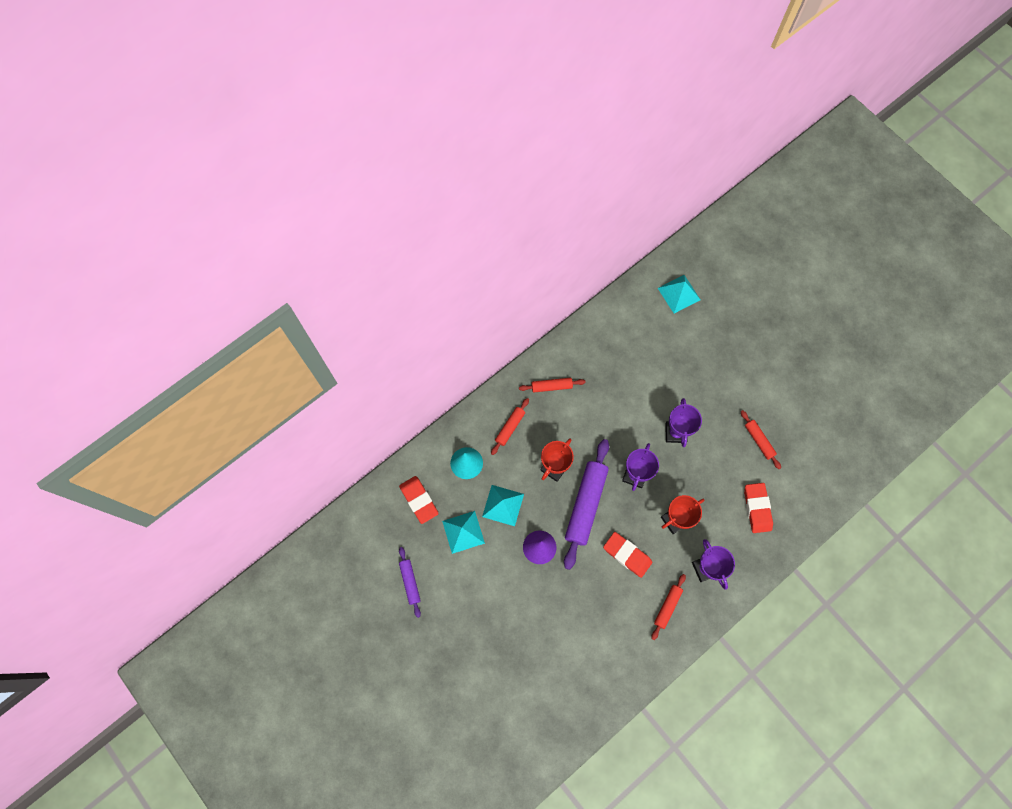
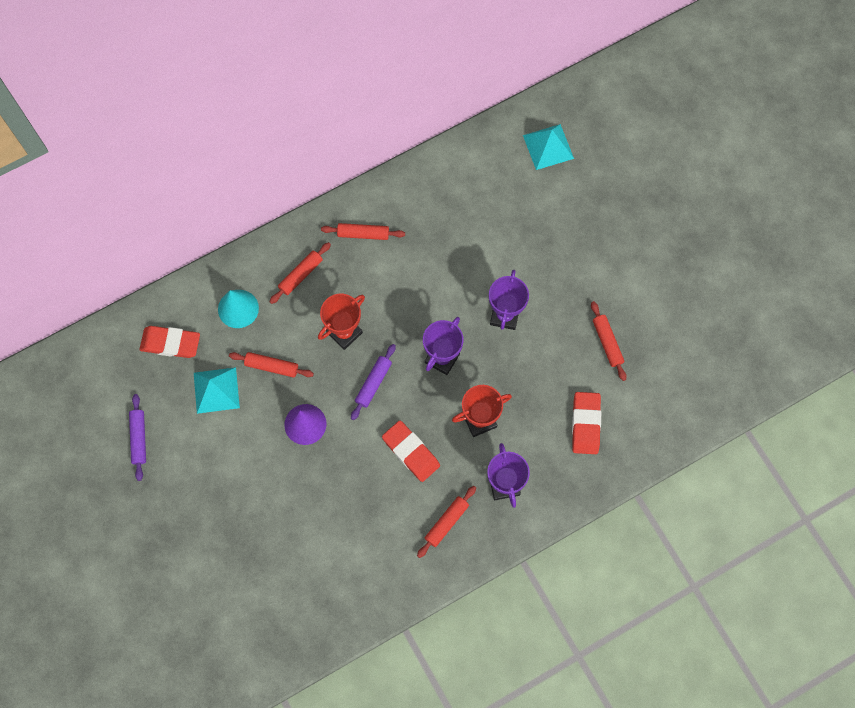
camera: 10 degrees right, 0 degrees up
red eraser [399,476,439,524] -> red eraser turned 60 degrees counterclockwise [140,326,200,358]
turquoise pyramid [482,485,524,526] -> red rolling pin [229,352,314,378]
purple rolling pin [564,439,609,570] -> purple rolling pin [351,344,396,420], size x0.51

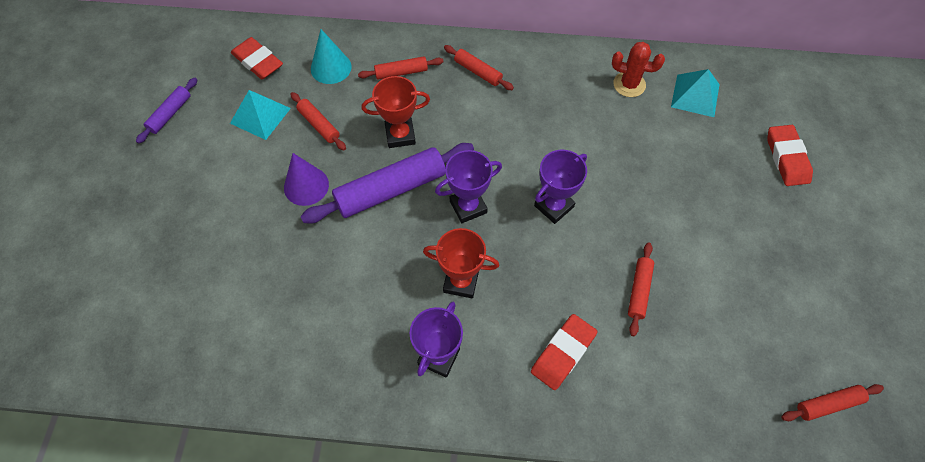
camera: 35 degrees right, 10 degrees down
purple rolling pin [351,344,396,420] -> purple rolling pin [300,143,474,224], size x1.94
red eraser [382,420,440,482] -> red eraser moved to [767,125,813,186]
red rolling pin [417,486,476,558] -> red rolling pin moved to [781,384,884,421]
none -> red cactus [612,42,665,97]

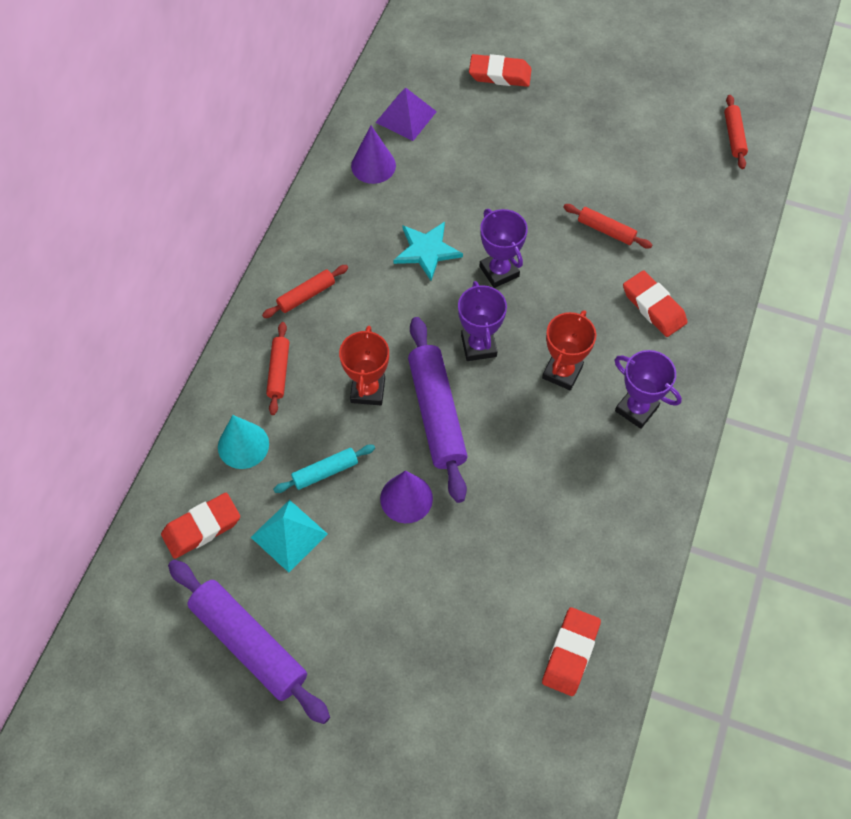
camera: 75 degrees left, 0 degrees up
purple rolling pin [136,78,197,144] -> purple rolling pin [168,560,330,724], size x1.94
red rolling pin [291,92,346,150] -> turquoise rolling pin [273,445,375,493]
red cactus [612,42,665,97] -> purple cone [351,125,396,184]
turquoise pyramid [671,69,720,117] -> purple pyramid [375,87,437,141]
none -> turquoise star [393,222,463,281]
none -> red eraser [542,607,601,696]

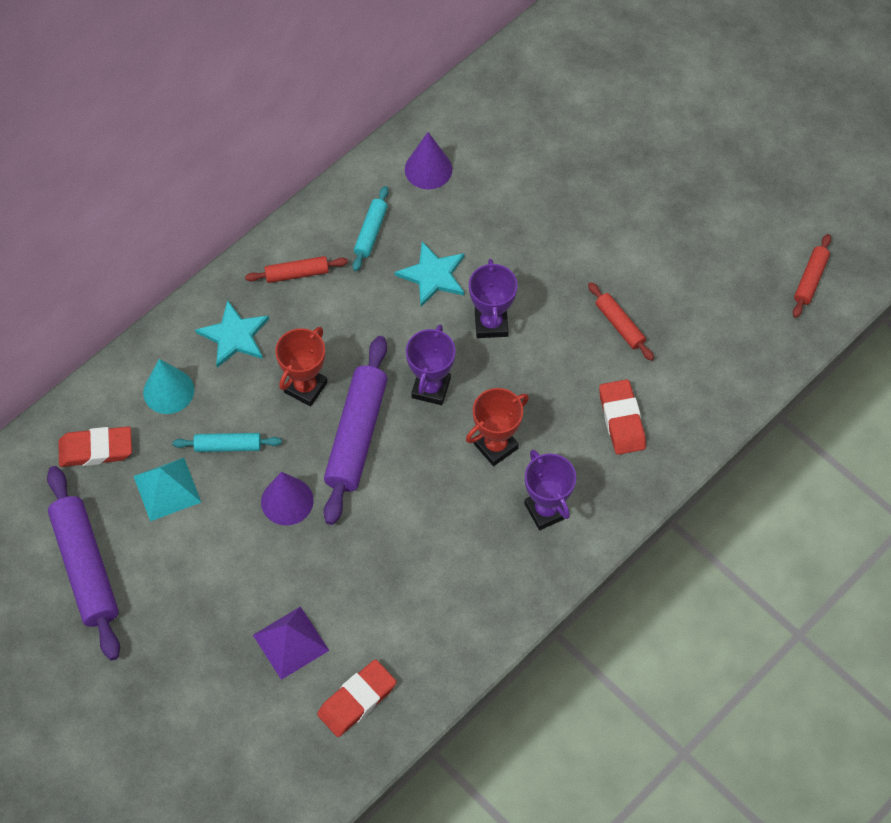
camera: 25 degrees right, 0 degrees up
red rolling pin [266,322,289,415] -> turquoise star [195,300,269,368]
purple pyramid [375,87,437,141] -> purple pyramid moved to [253,606,329,680]
red eraser [469,54,532,87] -> none
none -> turquoise rolling pin [353,186,388,271]

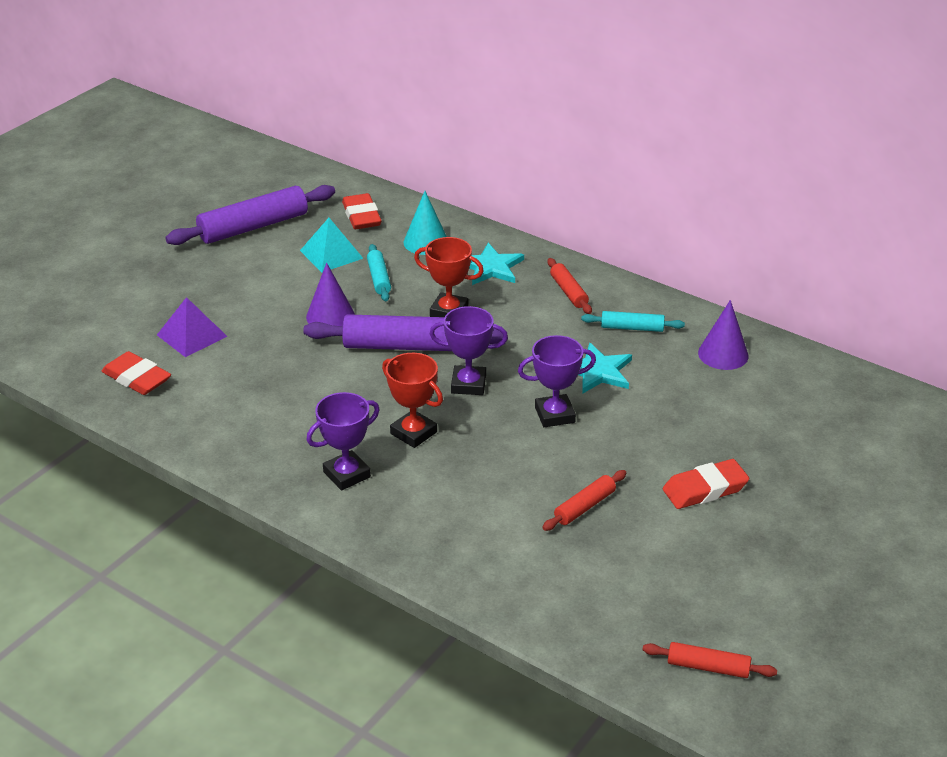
camera: 80 degrees right, 25 degrees down
red eraser [599,379,646,455] -> red eraser moved to [663,459,749,509]

